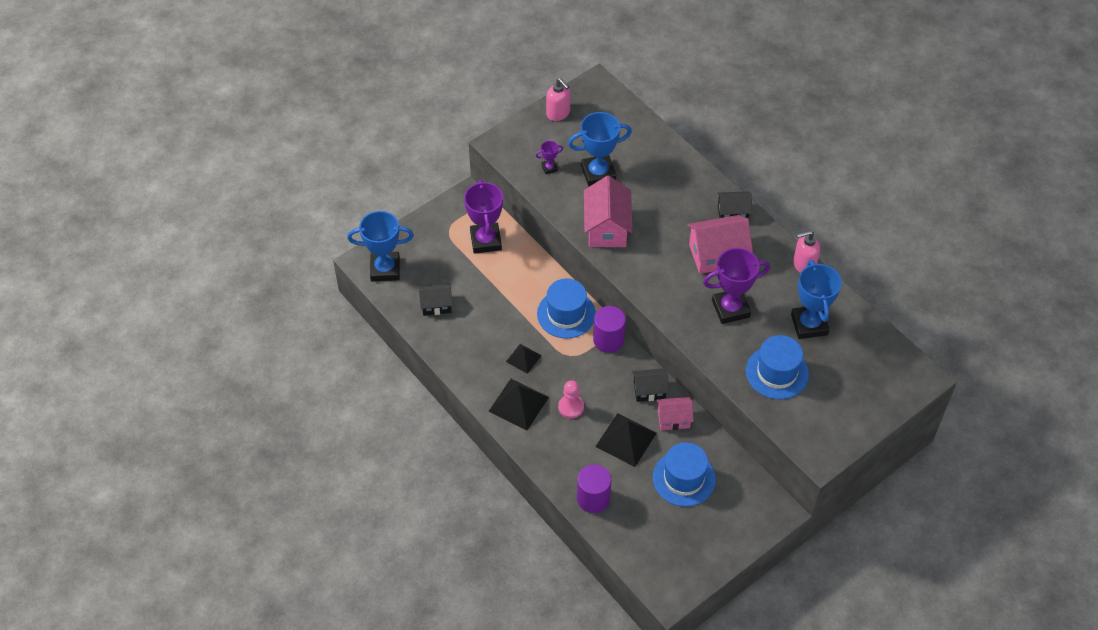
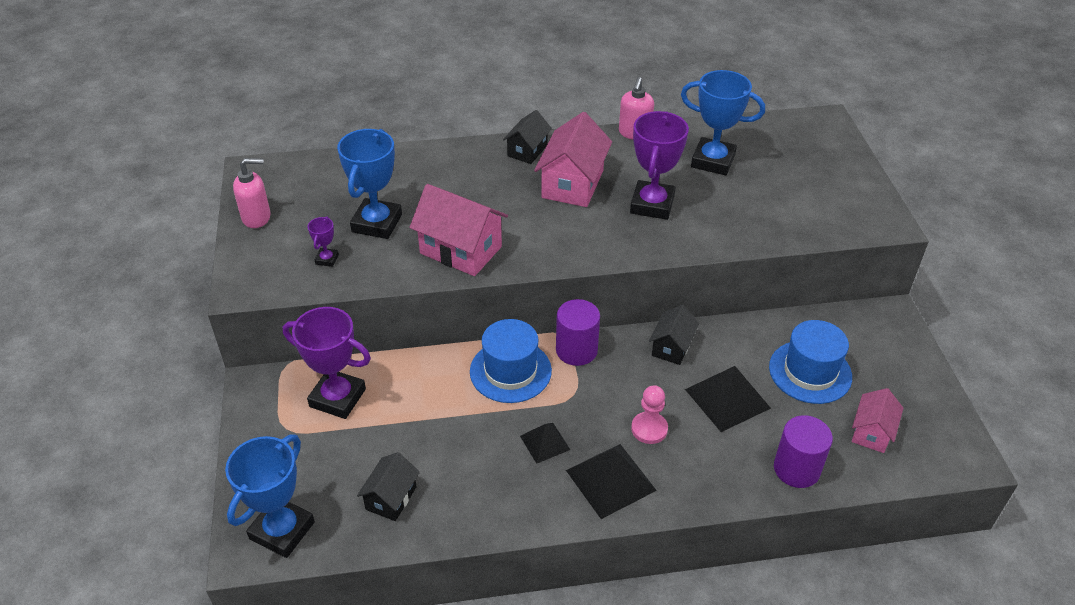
camera: 60 degrees left, 10 degrees down
pink house [657,397,694,430] -> pink house moved to [852,388,903,453]
blue hat [746,335,809,399] -> none

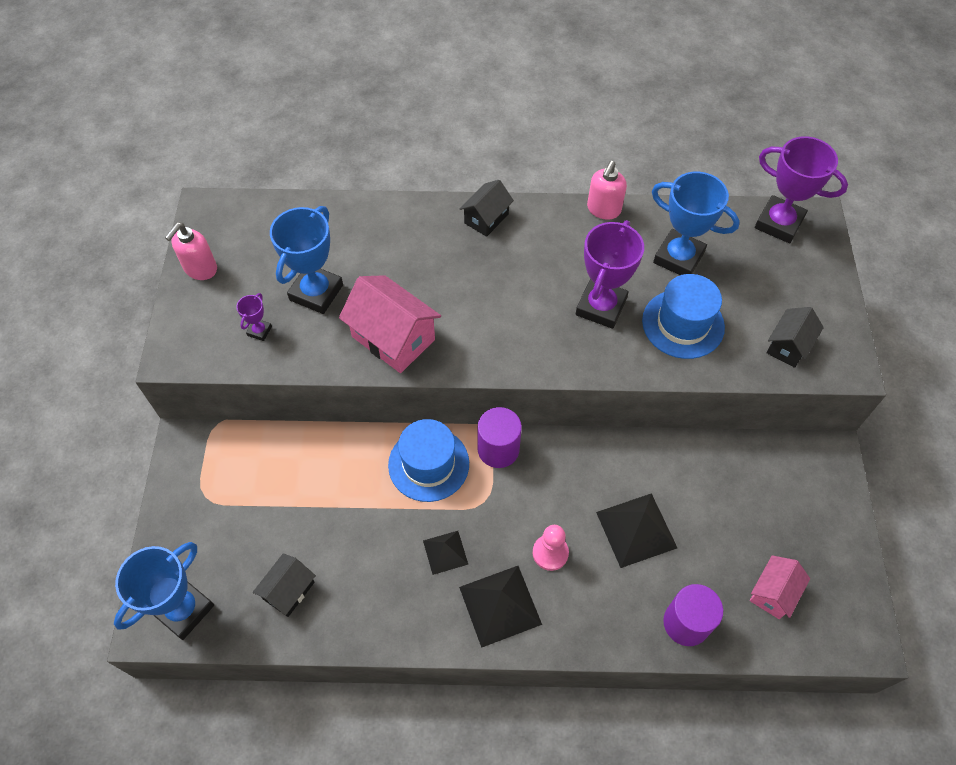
camera: 10 degrees right, 15 degrees up
pink soap dispenser [233,158,271,228] -> pink soap dispenser turned 120 degrees clockwise [165,223,217,280]
purple trophy [283,307,371,419] -> purple trophy moved to [755,136,848,243]
pink house [534,112,612,207] -> none
black house [649,305,699,365] -> black house moved to [766,307,824,368]
blue hat [769,320,852,404] -> blue hat moved to [642,274,725,359]

